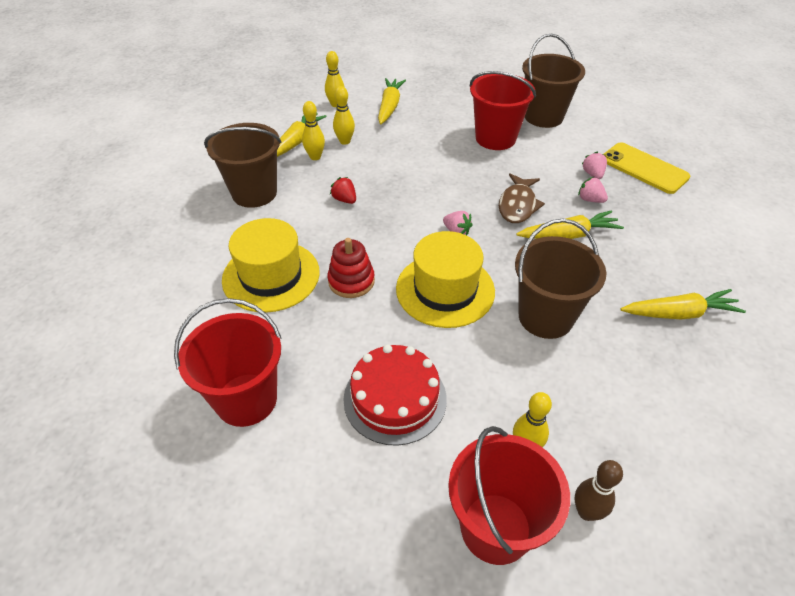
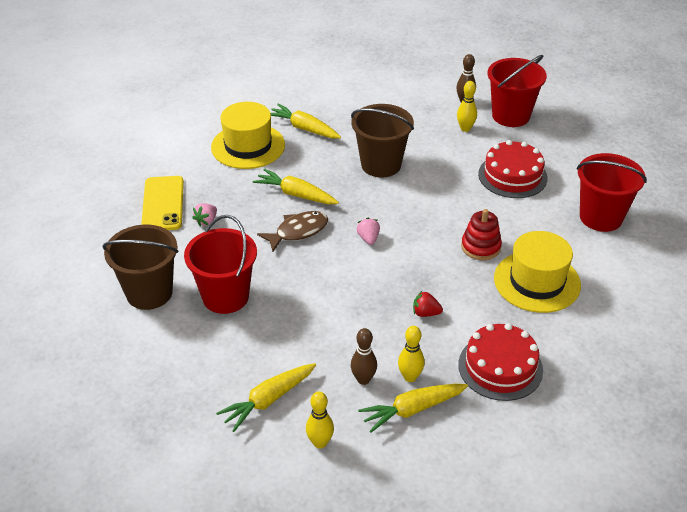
camera: 140 degrees left, 5 degrees down
brown bucket [204,123,282,208] -> red cake [458,323,543,401]
red strawberry [330,177,356,204] -> red strawberry turned 105 degrees clockwise [413,291,443,317]
yellow bowling pin [333,86,355,145] -> brown bowling pin [351,328,377,385]
yellow hat [396,231,495,328] -> yellow hat moved to [211,102,285,169]
pink strawberry [578,177,608,203] -> none

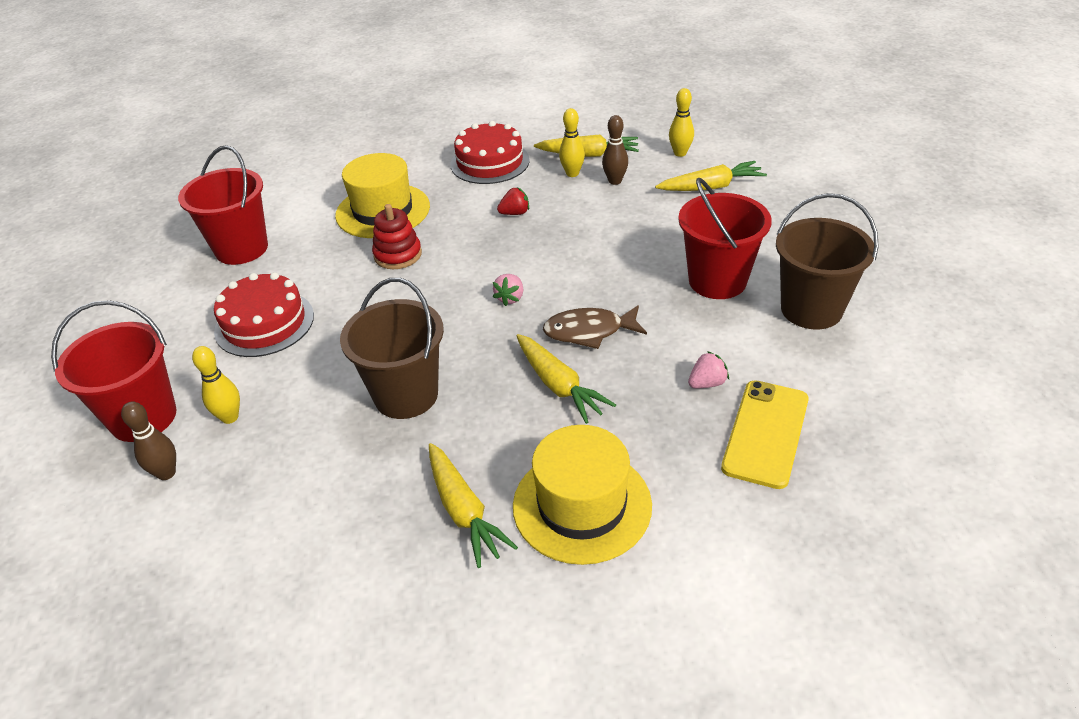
camera: 150 degrees left, 0 degrees up
red strawberry [413,291,443,317] -> red strawberry turned 60 degrees counterclockwise [497,187,529,215]

